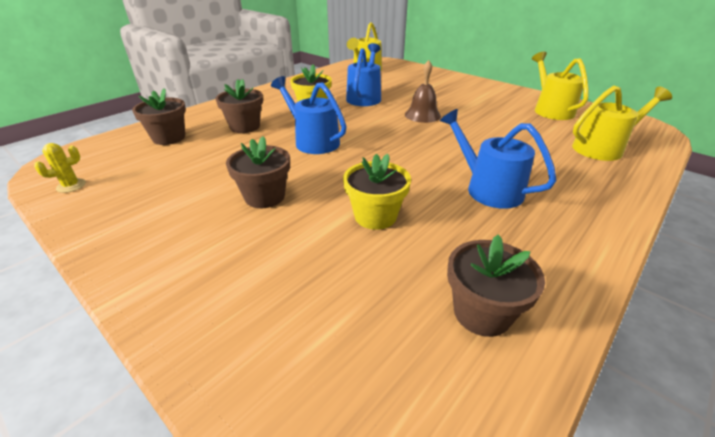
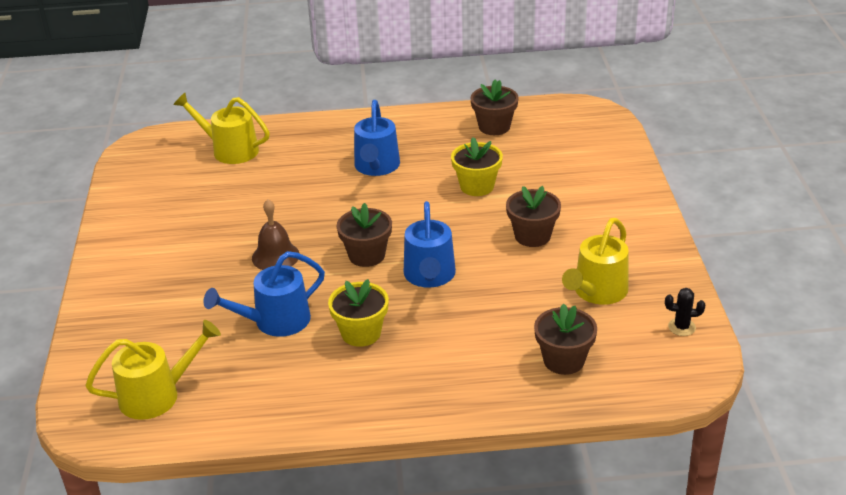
camera: 135 degrees left, 0 degrees up
yellow cactus [34,143,86,193] -> black cactus [665,288,705,336]
brown flower pot [216,79,263,133] -> brown flower pot moved to [337,203,392,267]
yellow watering can [532,52,589,120] -> yellow watering can moved to [562,218,629,305]

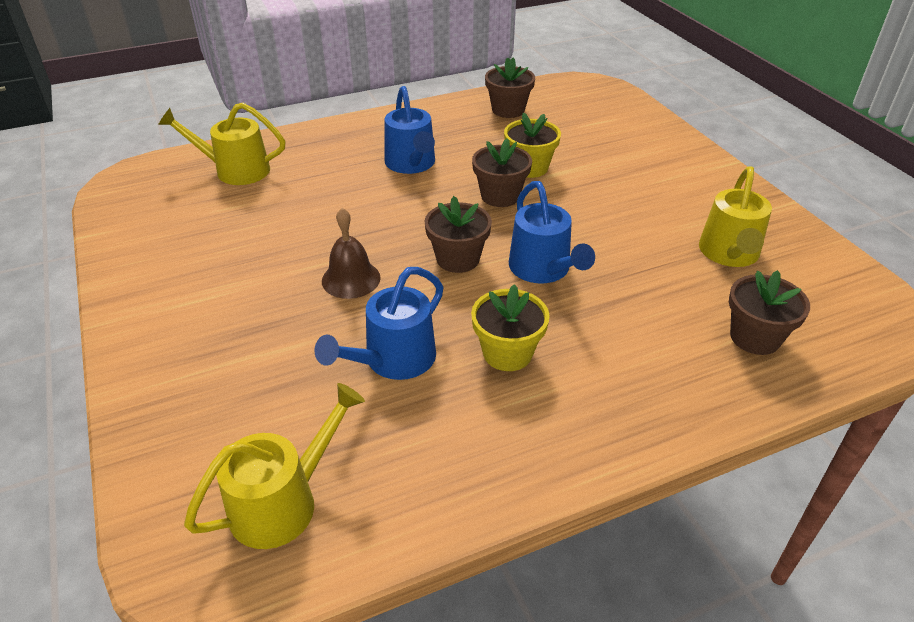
camera: 20 degrees left, 5 degrees up
brown flower pot [506,186,561,247] -> brown flower pot moved to [472,138,532,207]
black cactus [665,288,705,336] -> none

